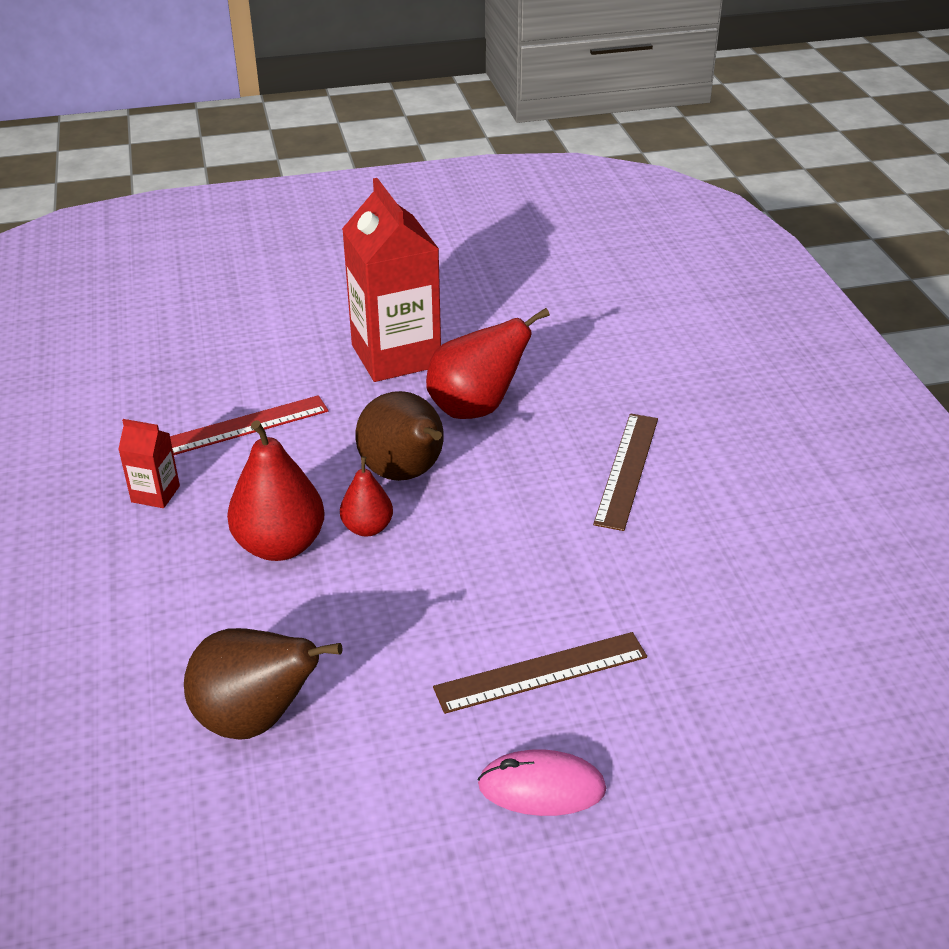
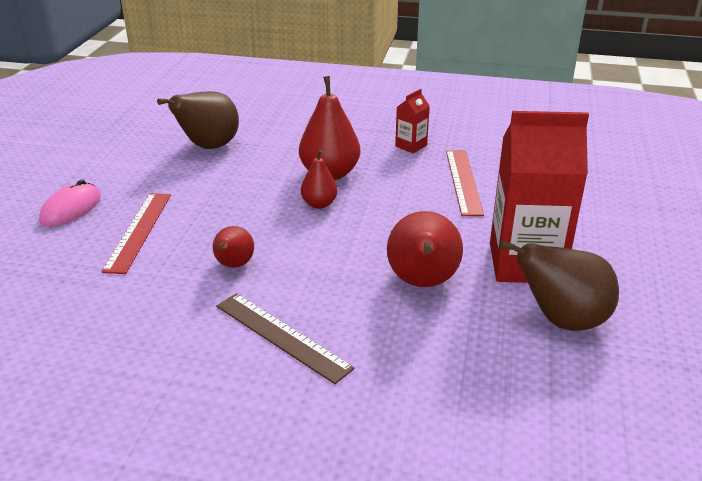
camera: 115 degrees right, 5 degrees down
brown pear [356,391,444,481] -> brown pear moved to [499,241,619,331]
brown ruler [433,632,647,714] -> red ruler [101,193,171,274]
none -> red pear [213,226,254,268]

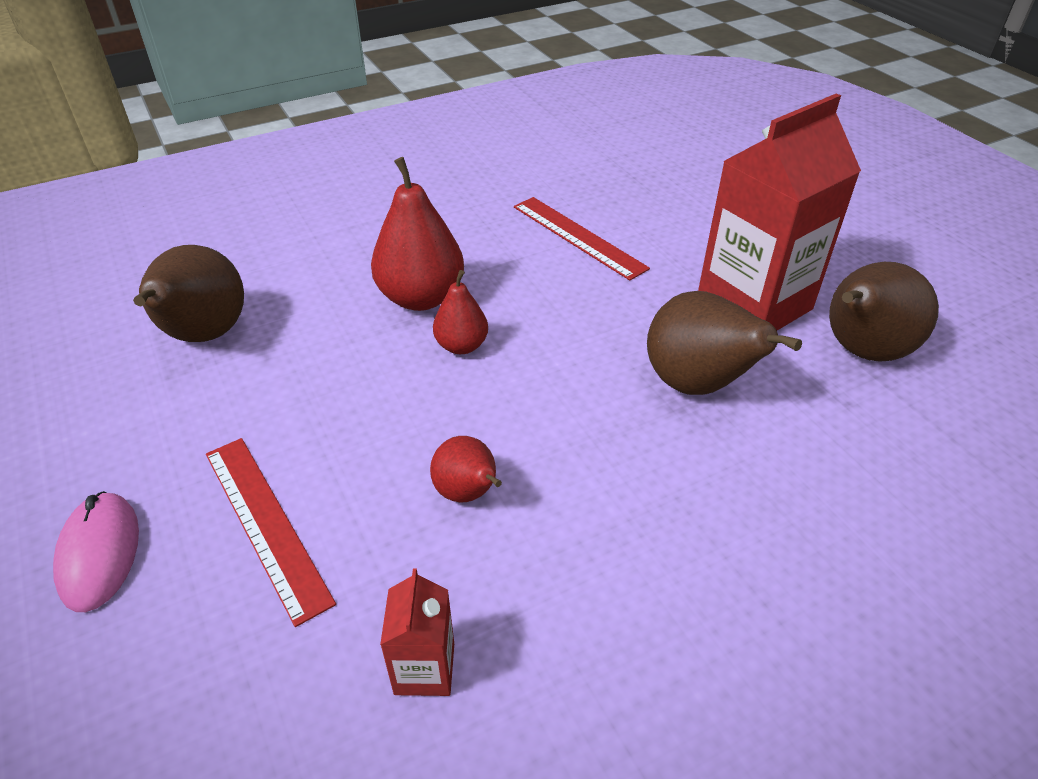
camera: 40 degrees left, 10 degrees up
brown ruler [216,293,355,384] -> none
red pear [387,211,463,287] -> brown pear [647,291,802,395]
red carton [395,89,430,153] -> red carton moved to [380,569,454,696]

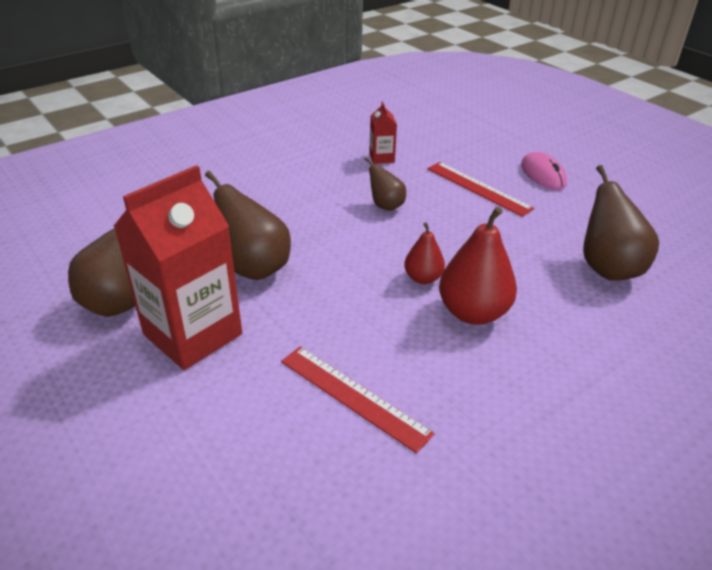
camera: 170 degrees right, 5 degrees down
red pear [430,436,502,502] -> brown pear [364,157,406,211]

